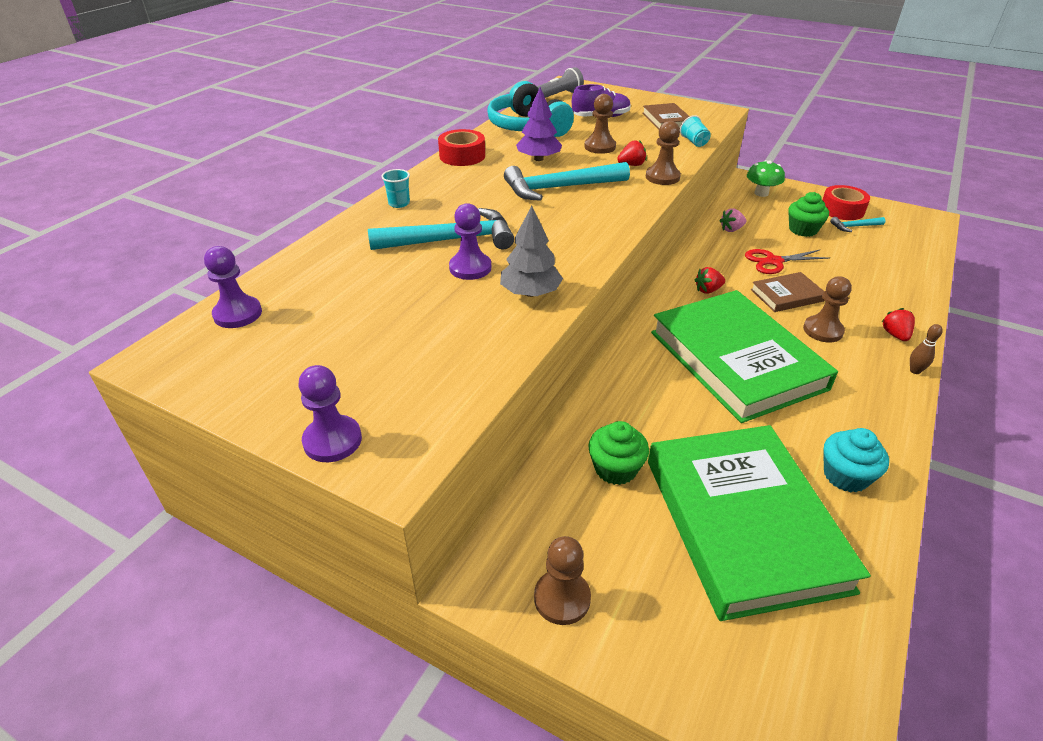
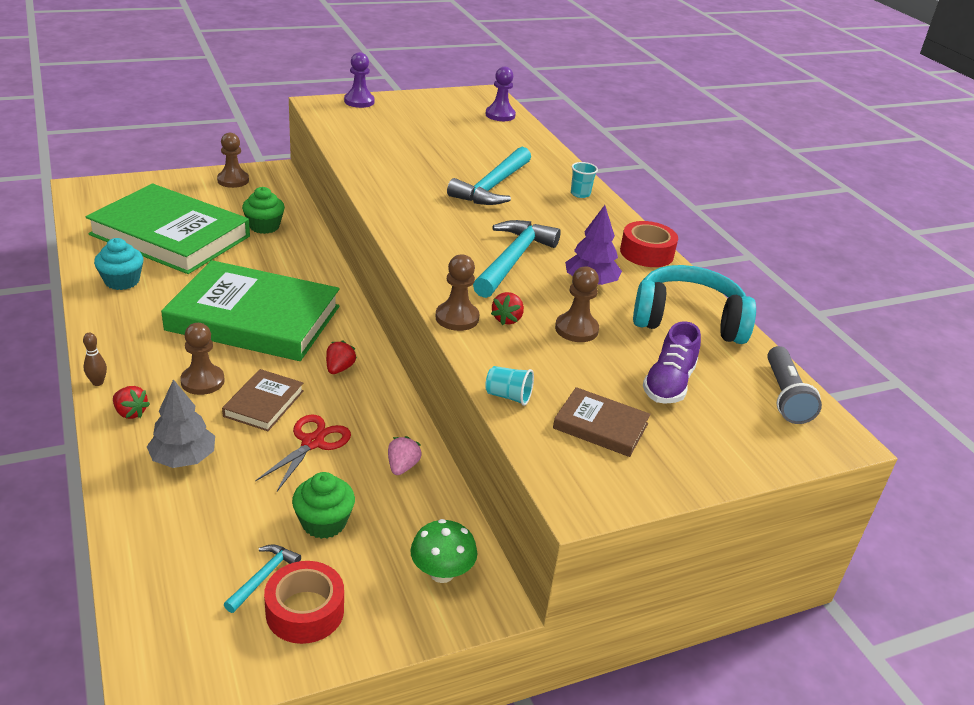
camera: 125 degrees right, 5 degrees down
purple pawn [449,203,491,280] -> none
grey tree [500,206,563,297] -> grey tree moved to [147,379,215,468]

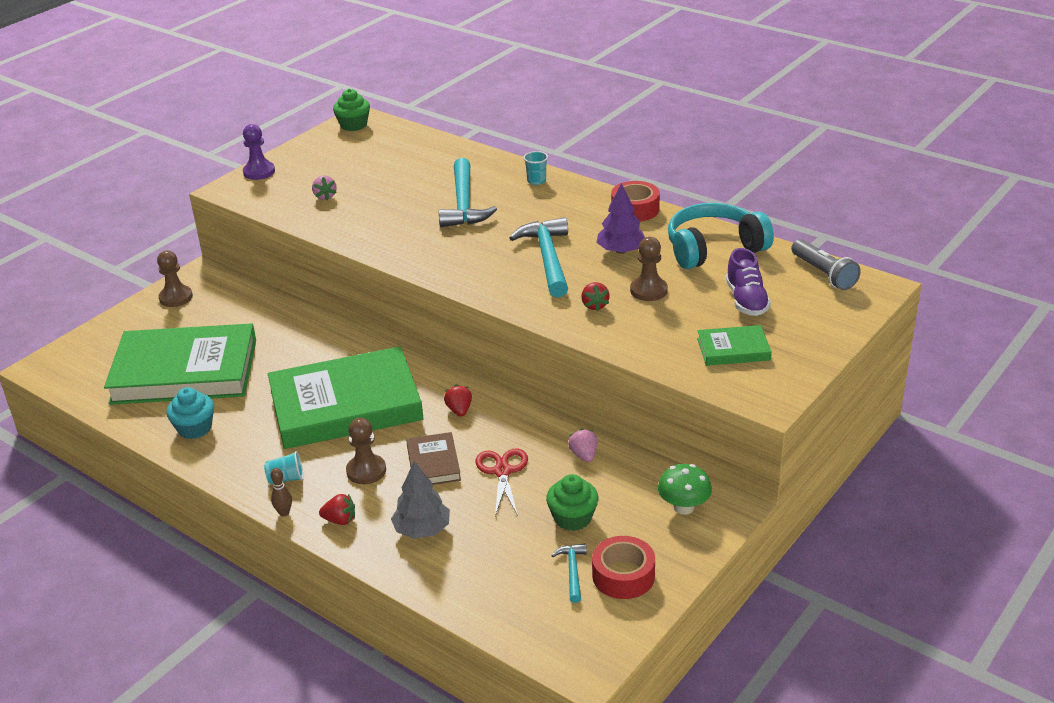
camera: 25 degrees left, 0 degrees up
green cupcake [242,187,285,234] -> green cupcake moved to [333,89,370,131]
brown pawn [435,254,480,331] -> none
turquoise cup [485,366,534,406] -> turquoise cup moved to [264,451,304,484]
purple pawn [486,67,516,121] -> none
brown book [553,387,651,457] -> green book [697,325,772,366]
none -> pink strawberry [312,175,337,200]

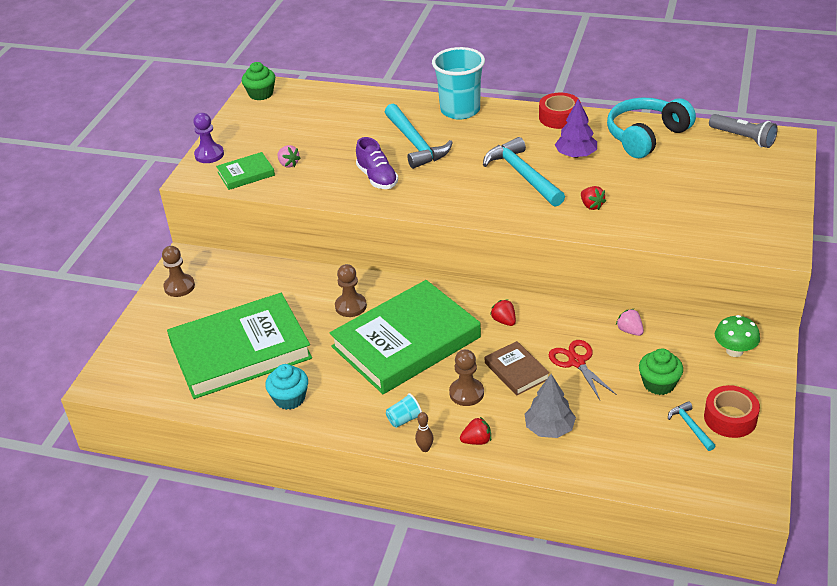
camera: 20 degrees left, 5 degrees up
turquoise cup [523,151,548,185] -> turquoise cup [432,47,485,120], size x2.41
brown pawn [630,237,668,301] -> brown pawn moved to [335,264,367,317]
green book [697,325,772,366] -> green book moved to [216,152,275,190]
purple shoe [726,248,771,316] -> purple shoe moved to [356,137,398,189]

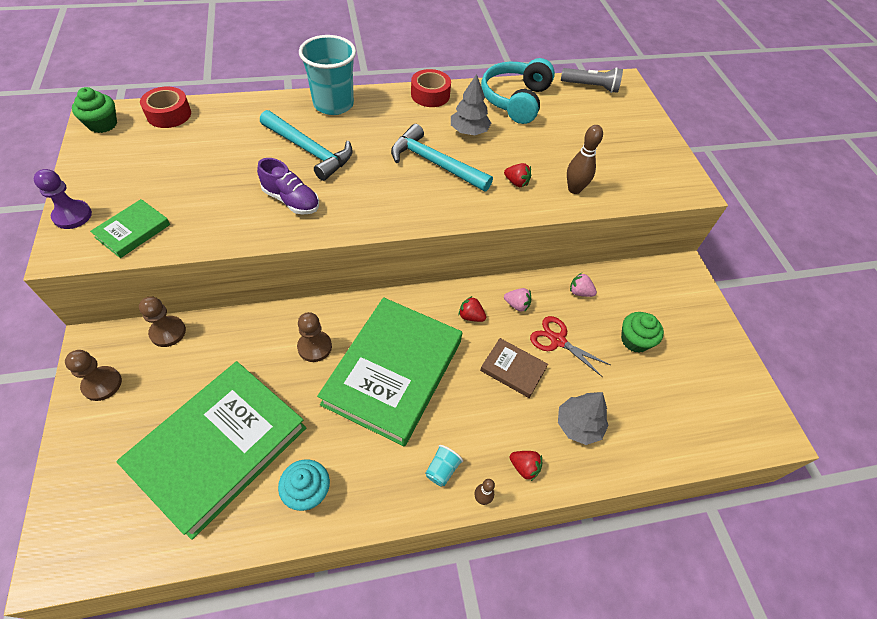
camera: 35 degrees left, 15 degrees up
pink strawberry [277,145,301,168] -> pink strawberry moved to [504,288,531,312]
brown pawn [449,349,484,406] -> brown pawn moved to [139,297,186,347]
red strawberry [460,417,491,445] -> red strawberry turned 75 degrees clockwise [510,451,542,481]
purple tree [555,99,597,158] -> grey tree [451,74,491,135]
turquoise hammer [668,401,715,451] -> none
red tape [704,385,760,438] -> red tape moved to [140,86,191,128]
green mushroom [715,315,760,357] -> none
none -> brown bowling pin [567,125,603,194]

